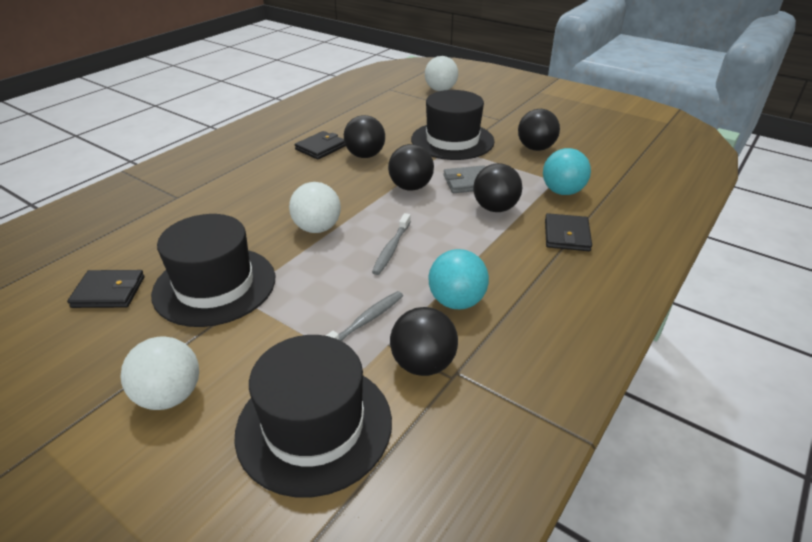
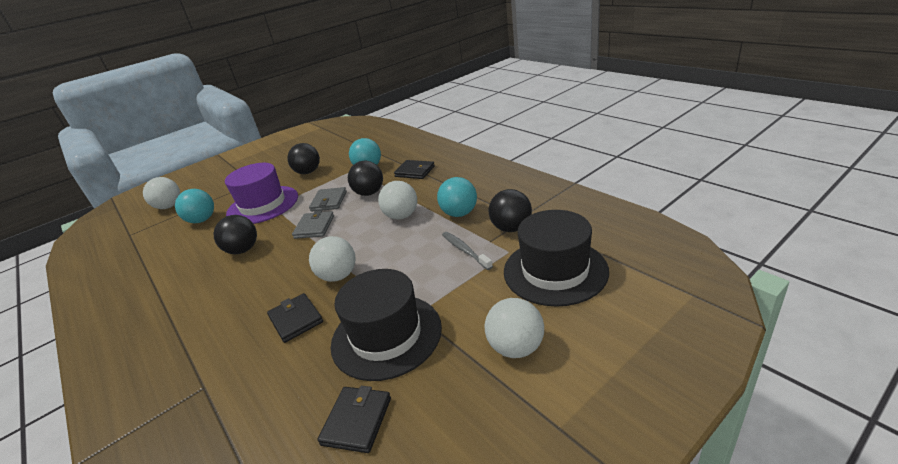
camera: 70 degrees left, 5 degrees down
black wallet [295,131,346,160] -> black wallet moved to [267,293,323,343]
grey toothbrush [372,213,411,275] -> none
black ball [388,144,434,191] -> grey wallet [292,210,334,239]
black hat [411,90,495,160] -> purple hat [225,163,298,224]
none -> turquoise ball [175,189,214,223]
none -> white ball [378,181,417,220]

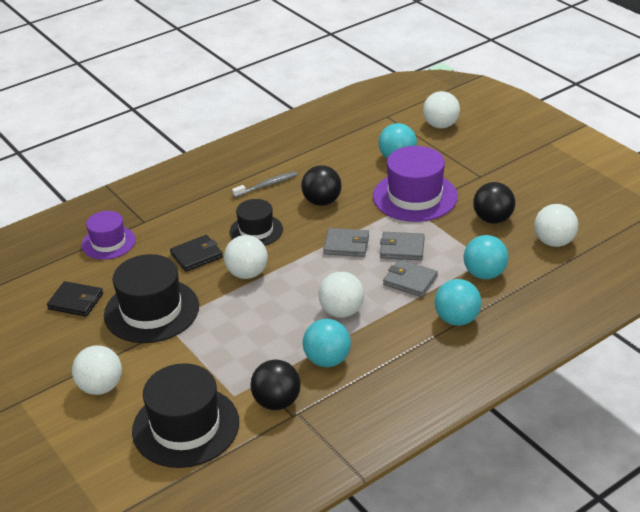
camera: 90 degrees right, 5 degrees up
black ball [348,161,383,196] -> grey wallet [383,259,438,297]
black wallet [394,160,435,179] -> turquoise ball [434,279,482,326]
grey toothbrush [442,232,493,270] -> grey toothbrush moved to [232,171,297,198]
none -> purple hat [82,211,136,260]
none -> black hat [230,199,283,246]
none -> white ball [534,204,578,247]

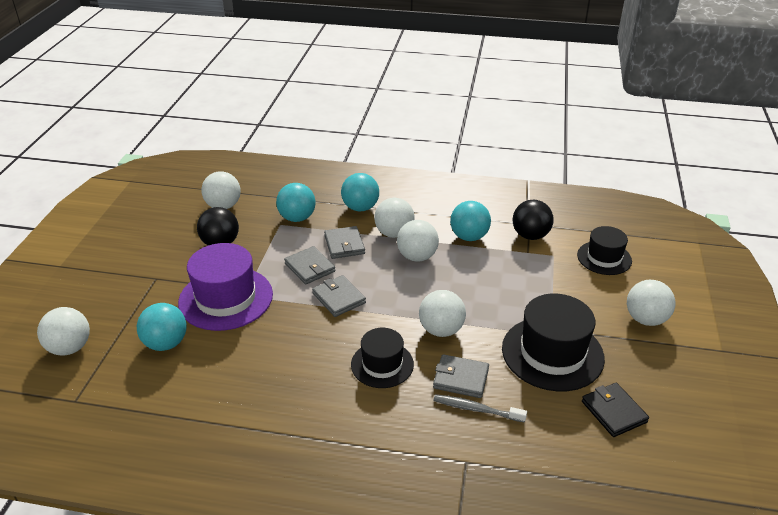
camera: 135 degrees left, 0 degrees up
purple hat [82,211,136,260] -> none
black hat [132,363,239,468] -> black hat [577,226,632,275], size x0.61
black wallet [170,235,223,272] -> grey wallet [433,354,489,398]
grey toothbrush [232,171,297,198] -> grey toothbrush moved to [433,395,527,423]
black ball [301,165,342,206] -> none
none -> white ball [374,198,415,238]

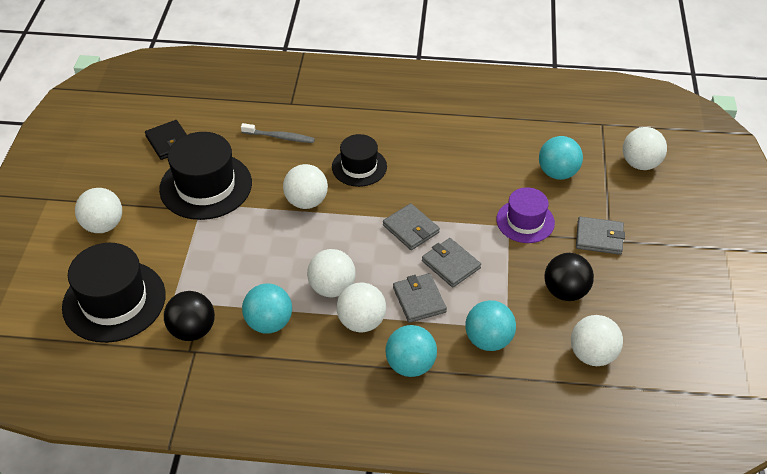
camera: 175 degrees right, 10 degrees up
purple hat [178,243,273,331] -> purple hat [496,187,555,243], size x0.61
grey wallet [433,354,489,398] -> grey wallet moved to [576,216,625,255]
black hat [577,226,632,275] -> black hat [62,243,166,343], size x1.63

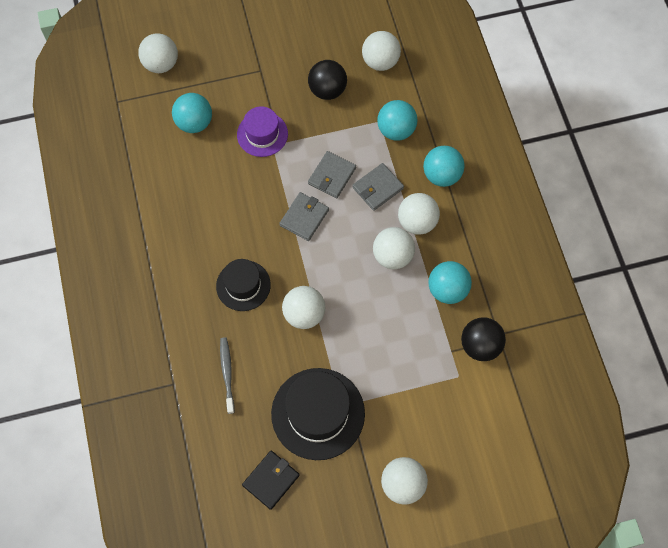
camera: 110 degrees left, 20 degrees up
black hat [62,243,166,343] -> none
grey wallet [576,216,625,255] -> none

